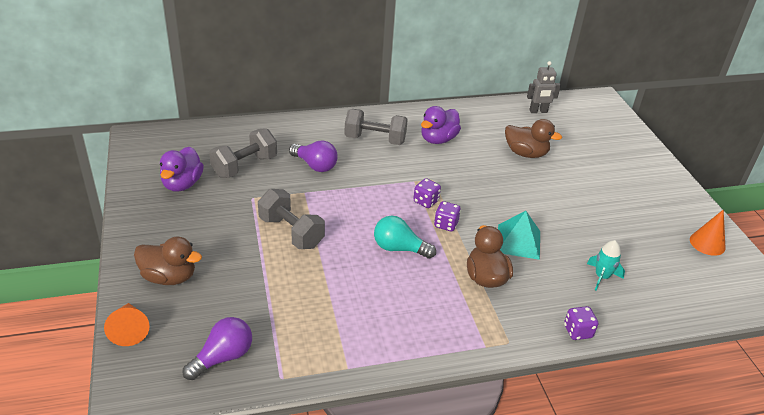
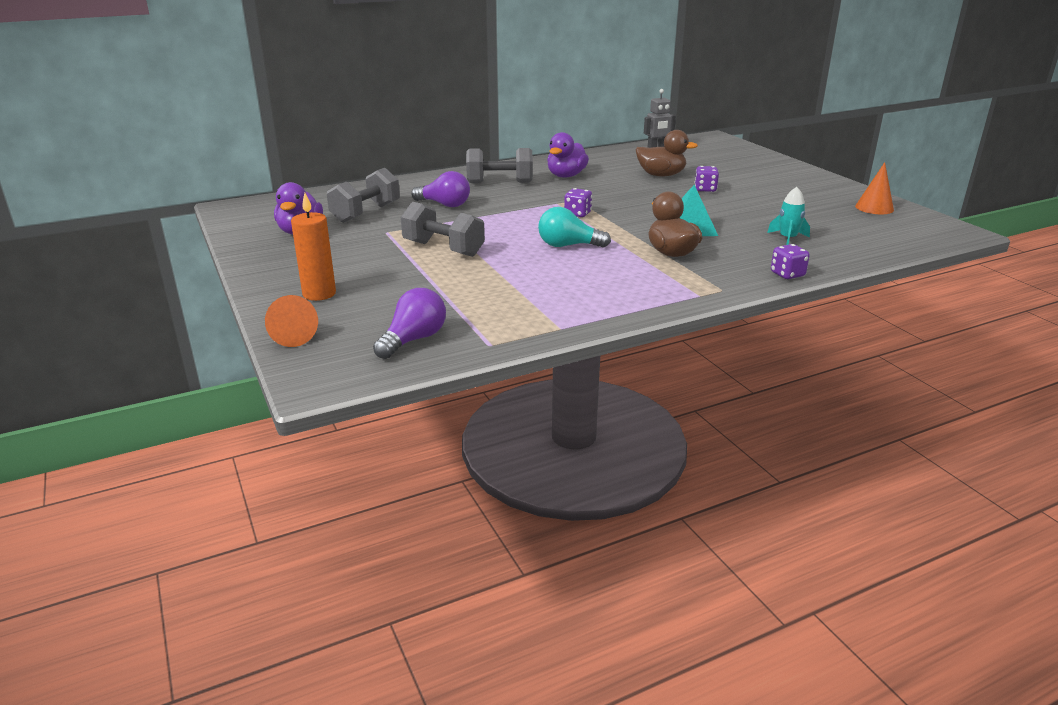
camera: 10 degrees left, 10 degrees down
brown duck [134,237,202,285] -> orange candle [291,193,336,301]
purple dice [434,201,461,231] -> purple dice moved to [695,166,719,192]

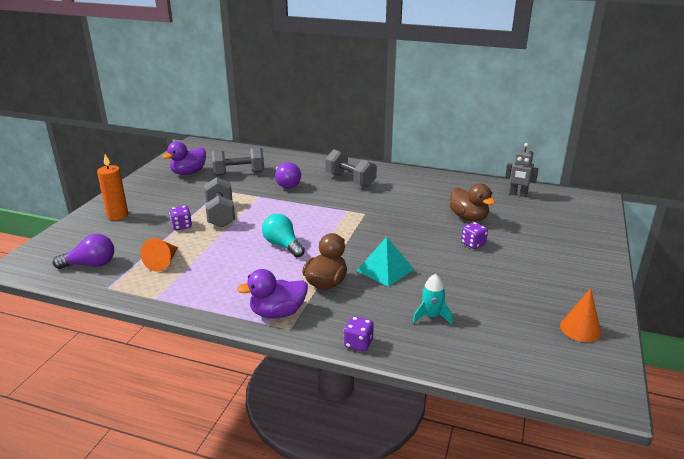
camera: 45 degrees right, 0 degrees up
orange cone [265,295,318,347] -> orange cone moved to [141,238,178,272]
purple duck [547,132,589,177] -> purple duck moved to [237,269,308,318]
purple dice [564,188,592,217] -> purple dice moved to [169,206,192,230]

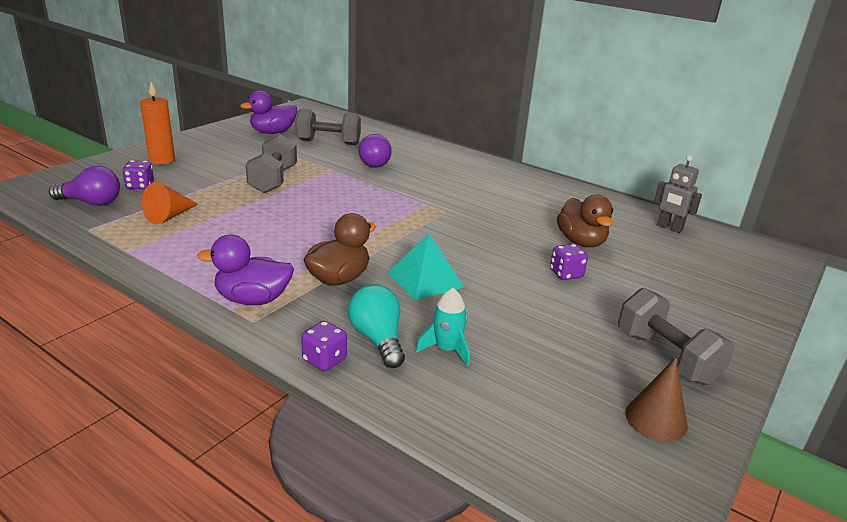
camera: 15 degrees right, 0 degrees up
purple dice [169,206,192,230] -> purple dice moved to [122,160,154,189]
turquoise light bulb [262,214,305,257] -> turquoise light bulb moved to [348,284,405,368]
grey dumbbell [325,149,377,187] -> grey dumbbell moved to [618,288,734,385]
orange cone [560,288,601,342] -> brown cone [625,358,688,442]

